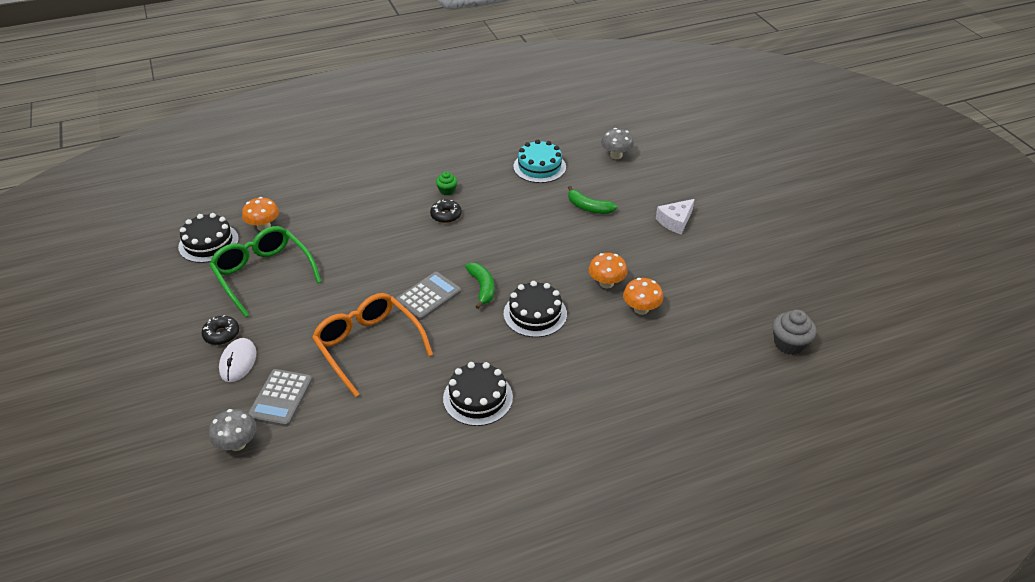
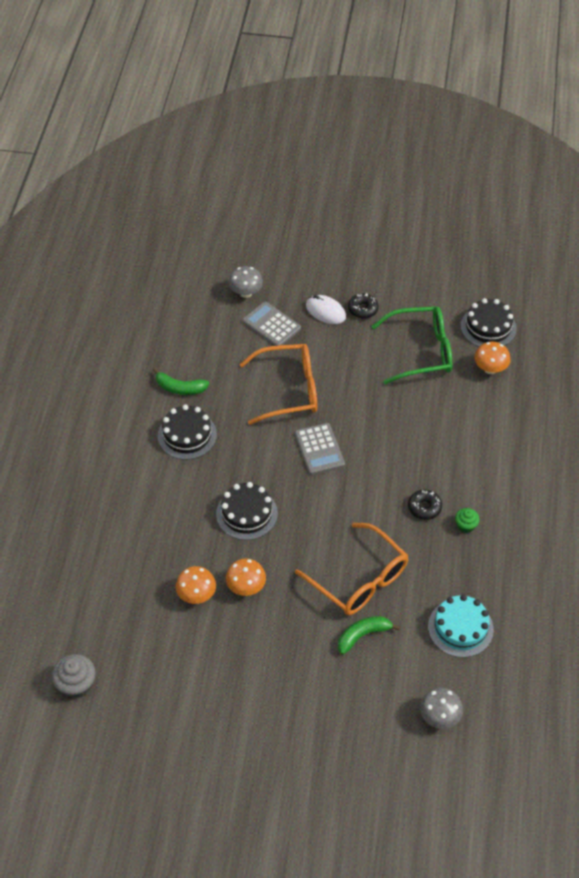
camera: 120 degrees right, 10 degrees up
green banana [465,263,495,309] -> green banana moved to [153,368,209,395]
white cheese [656,199,695,234] -> none
none -> orange glasses [295,523,408,615]

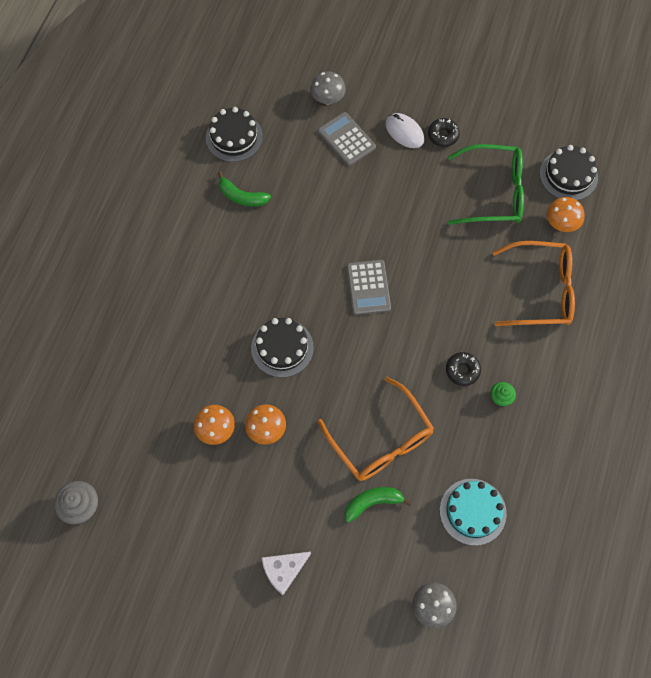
camera: 10 degrees right, 15 degrees up
black cake [158,404,217,460] -> black cake moved to [206,107,263,162]
orange glasses [239,344,317,425] -> orange glasses moved to [493,241,575,326]
none -> white cheese [262,552,311,595]

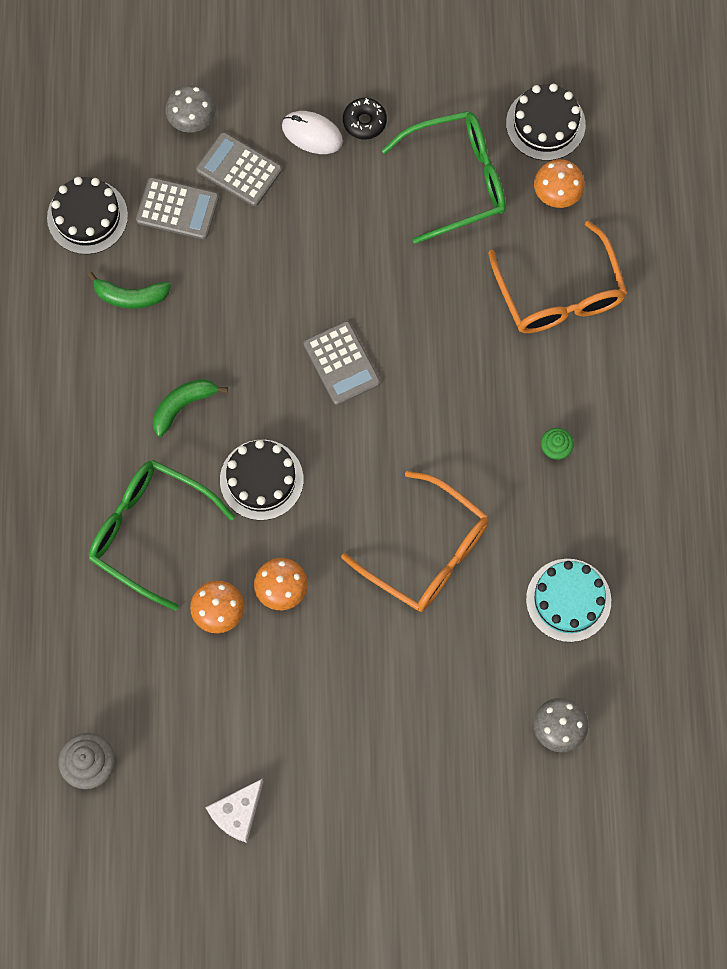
camera: 20 degrees left, 5 degrees up
white cheese [262,552,311,595] -> white cheese moved to [205,779,263,843]
green banana [344,487,412,523] -> green banana moved to [153,379,228,437]
black donut [446,352,481,386] -> none
orange glasses [493,241,575,326] -> orange glasses turned 90 degrees clockwise [488,221,627,333]
none -> green glasses [89,460,235,611]
none -> grey calculator [136,177,219,239]

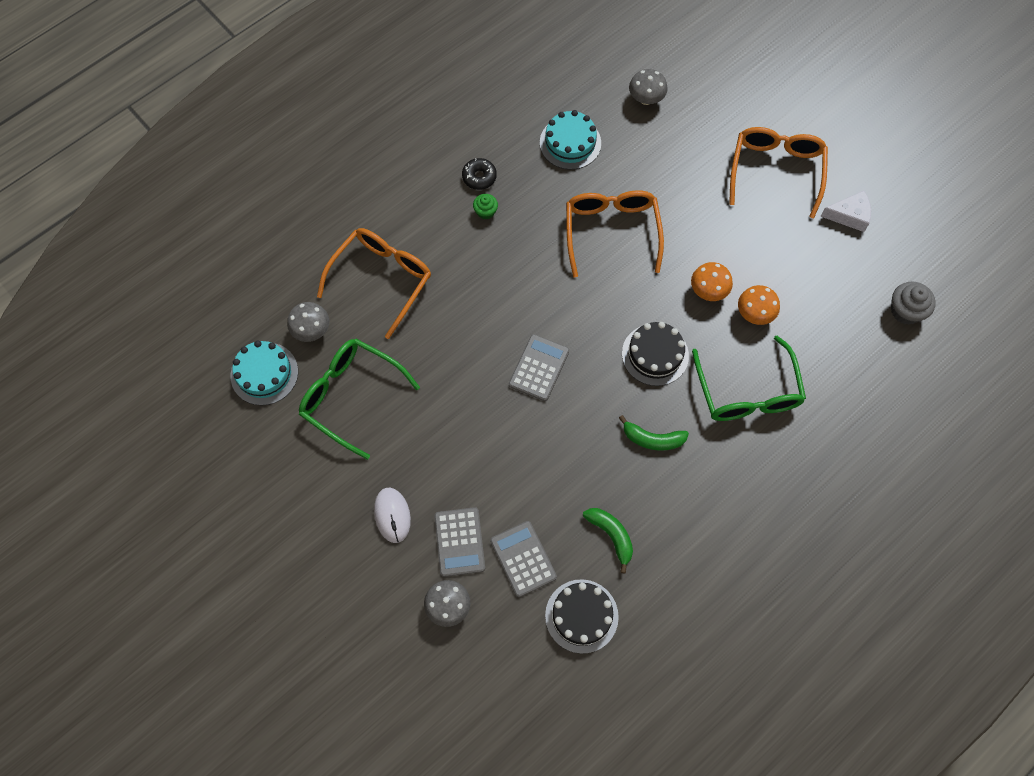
camera: 130 degrees left, 5 degrees down
black donut [343,98,387,140] -> black donut moved to [462,158,497,190]
black cake [506,84,586,161] -> turquoise cake [231,340,298,405]
orange mushroom [534,159,585,208] -> grey mushroom [287,302,329,342]
none -> orange glasses [729,127,828,218]

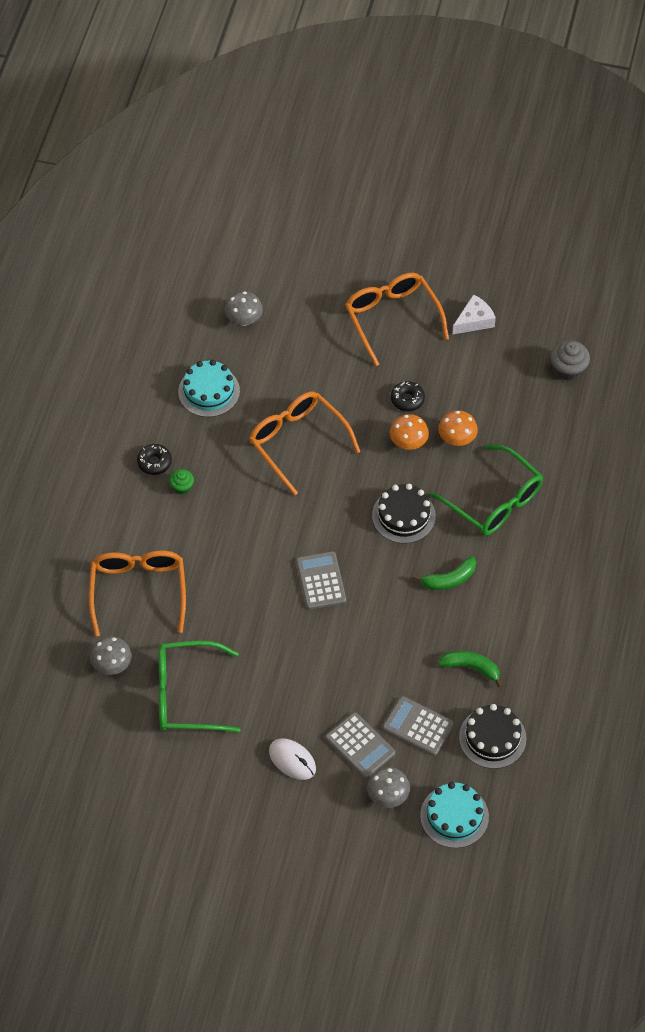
camera: 35 degrees left, 10 degrees down
turquoise cake [231,340,298,405] -> turquoise cake moved to [420,782,489,848]
none -> black donut [391,381,425,411]

